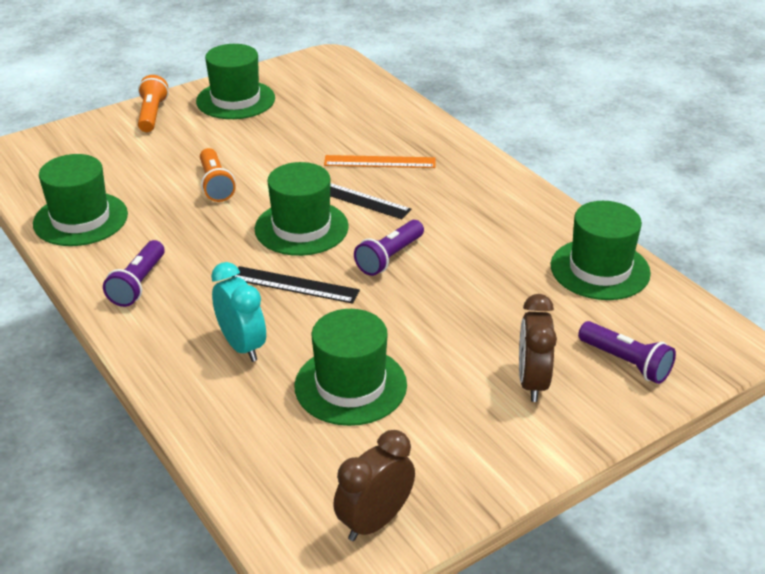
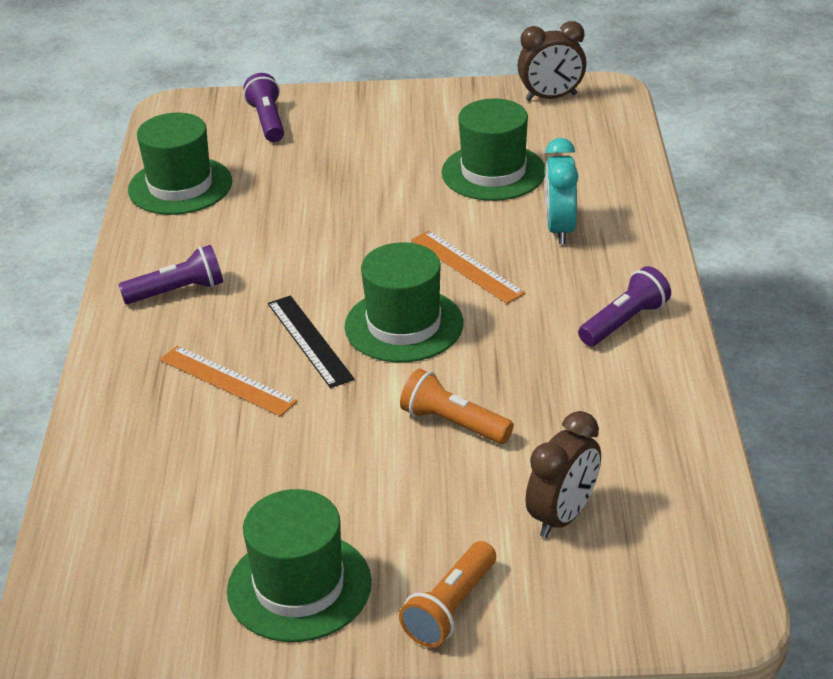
camera: 145 degrees left, 0 degrees up
green hat [33,154,128,246] -> none
orange flashlight [200,148,236,202] -> orange flashlight turned 75 degrees counterclockwise [400,369,514,444]
black ruler [231,266,360,304] -> orange ruler [411,231,526,304]
purple flashlight [354,220,424,276] -> purple flashlight moved to [119,245,223,304]
brown clock [519,294,557,402] -> brown clock moved to [526,411,601,538]

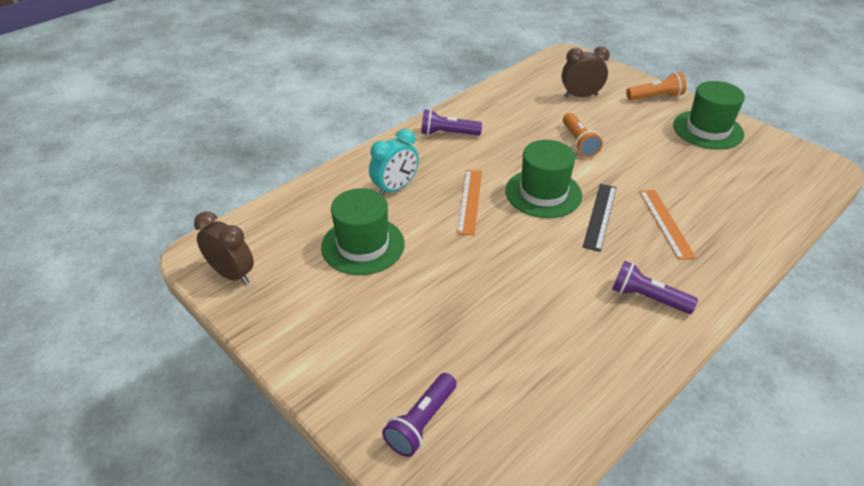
camera: 135 degrees left, 5 degrees up
green hat [128,113,232,215] -> none

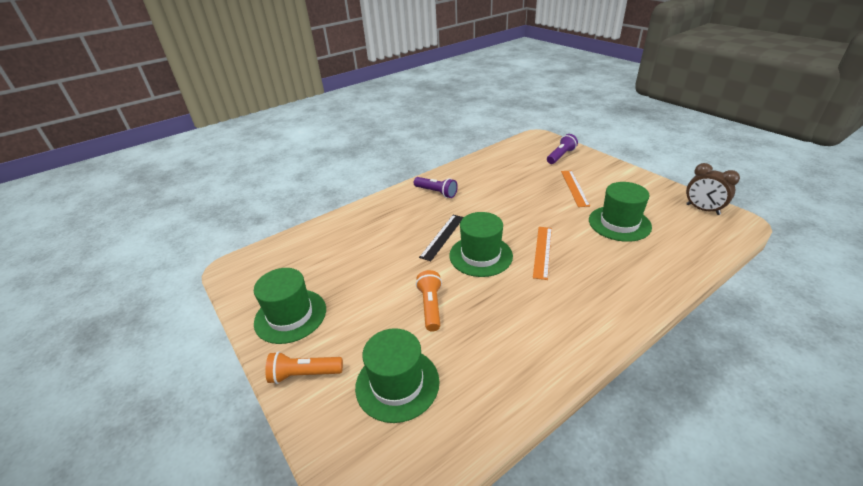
camera: 170 degrees left, 5 degrees down
turquoise clock [369,129,419,195] -> none
purple flashlight [421,109,482,135] -> none
brown clock [562,46,610,98] -> green hat [355,328,440,423]
orange ruler [639,190,696,260] -> orange ruler moved to [561,170,590,207]

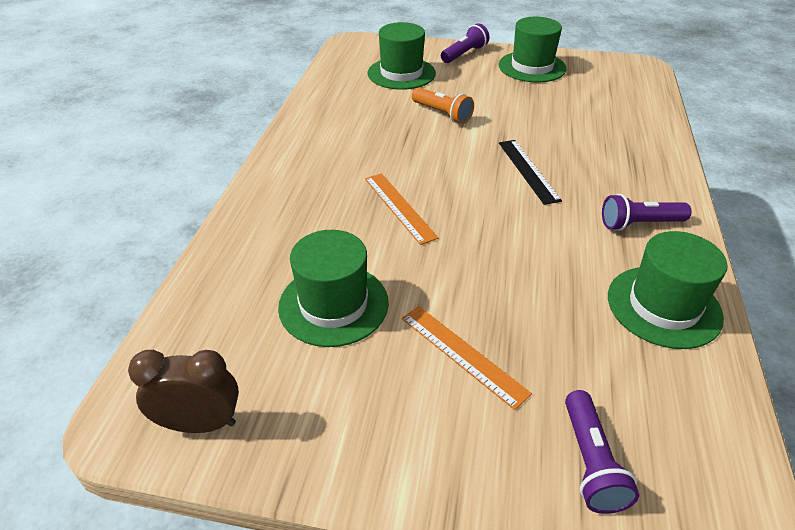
camera: 135 degrees right, 5 degrees up
orange flashlight [265,351,343,384] -> purple flashlight [441,23,489,63]
green hat [449,212,513,277] -> green hat moved to [608,231,727,349]

